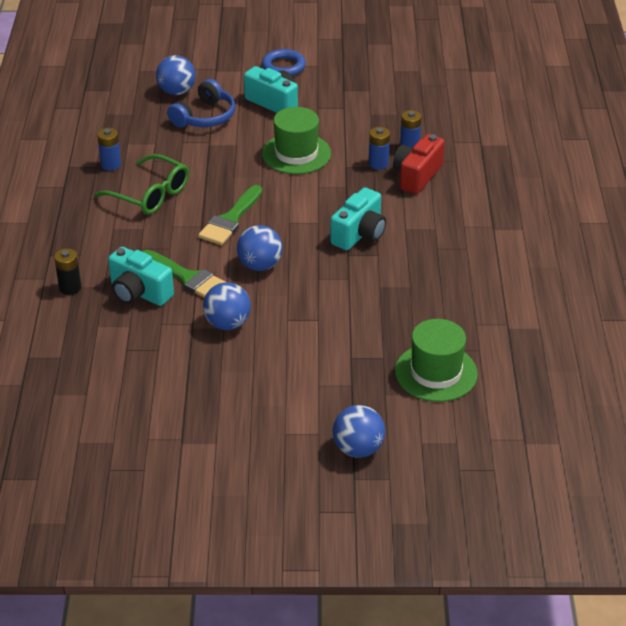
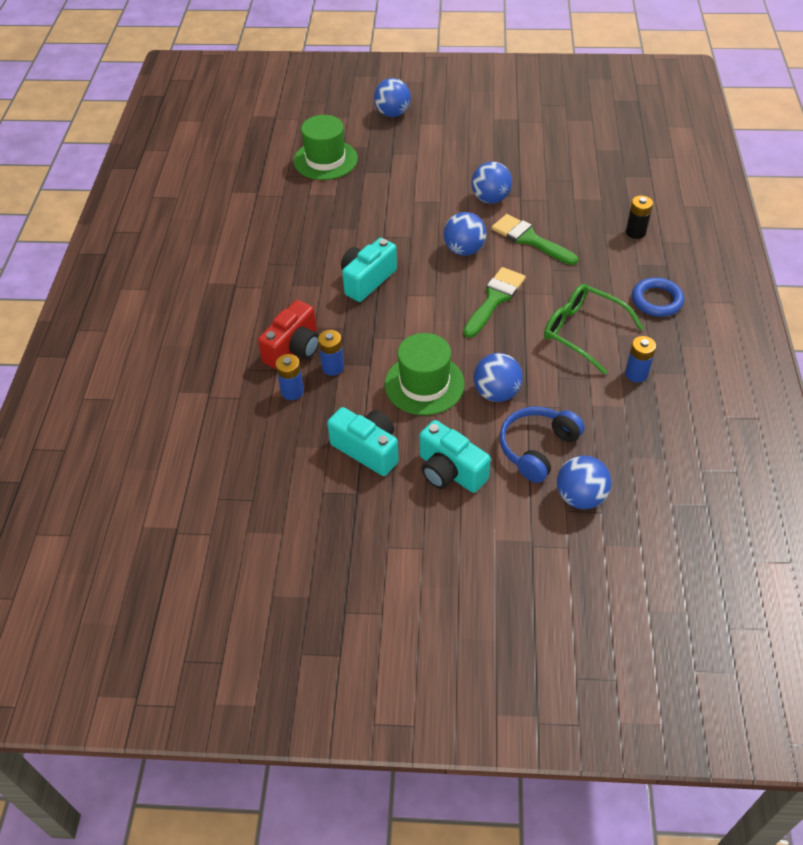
camera: 175 degrees left, 10 degrees up
turquoise camera [108,247,174,306] -> turquoise camera moved to [327,407,399,476]
blue ring [262,49,306,76] -> blue ring moved to [632,277,684,317]
none -> blue ball [473,353,523,402]

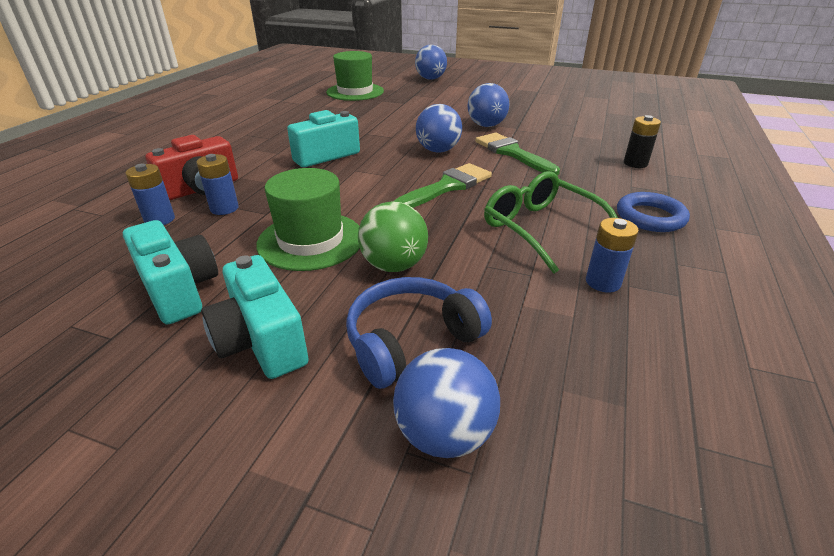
camera: 15 degrees right, 15 degrees down
blue ball [473,353,523,402] -> green ball [358,201,428,272]

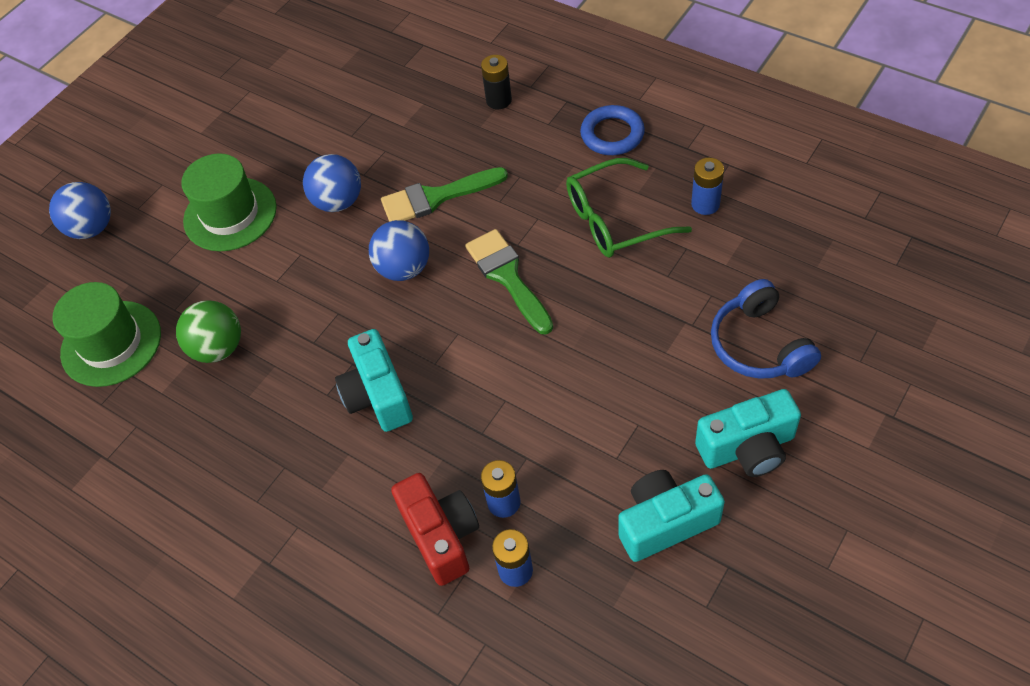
camera: 70 degrees left, 20 degrees up
green hat [256,168,360,271] -> green hat moved to [181,153,277,251]
green ball [358,201,428,272] -> green ball moved to [176,300,241,363]
blue ball [393,348,500,458] -> none

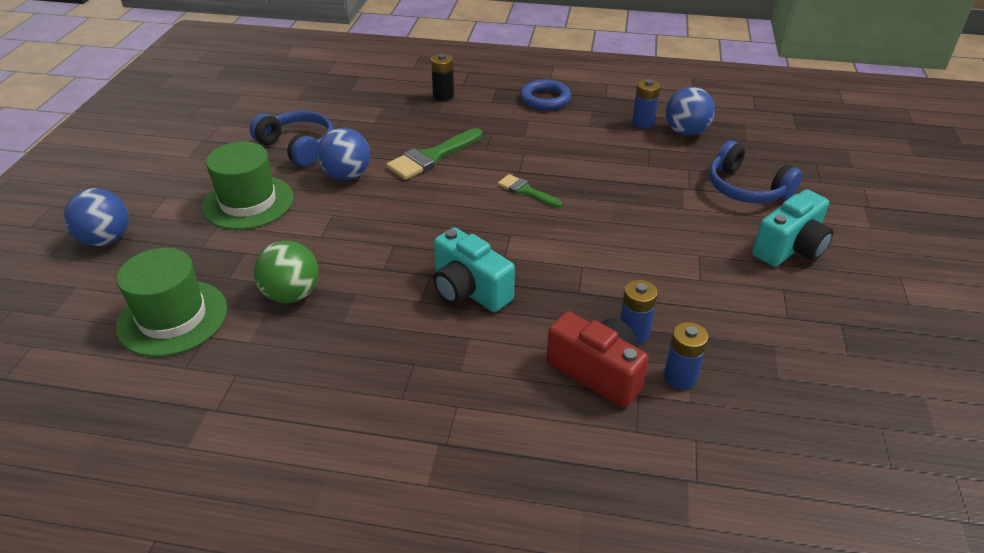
camera: 30 degrees left, 15 degrees down
blue ball [369,220,429,281] -> blue ball moved to [666,87,715,136]
green brush [465,229,553,335] -> green brush [498,174,562,208], size x0.60
green glasses [566,158,692,258] -> none
turquoise camera [618,470,725,562] -> none
none -> blue headphones [250,111,333,167]

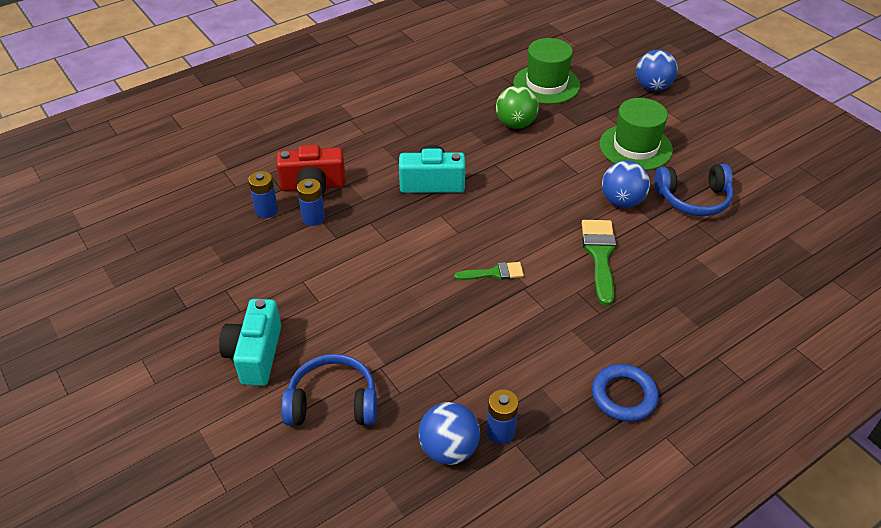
camera: 135 degrees right, 5 degrees up
black battery [431,54,454,101] -> none

